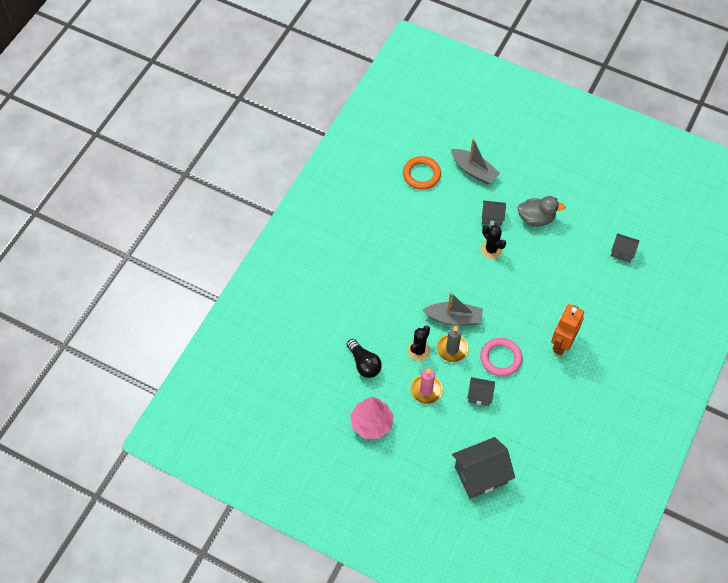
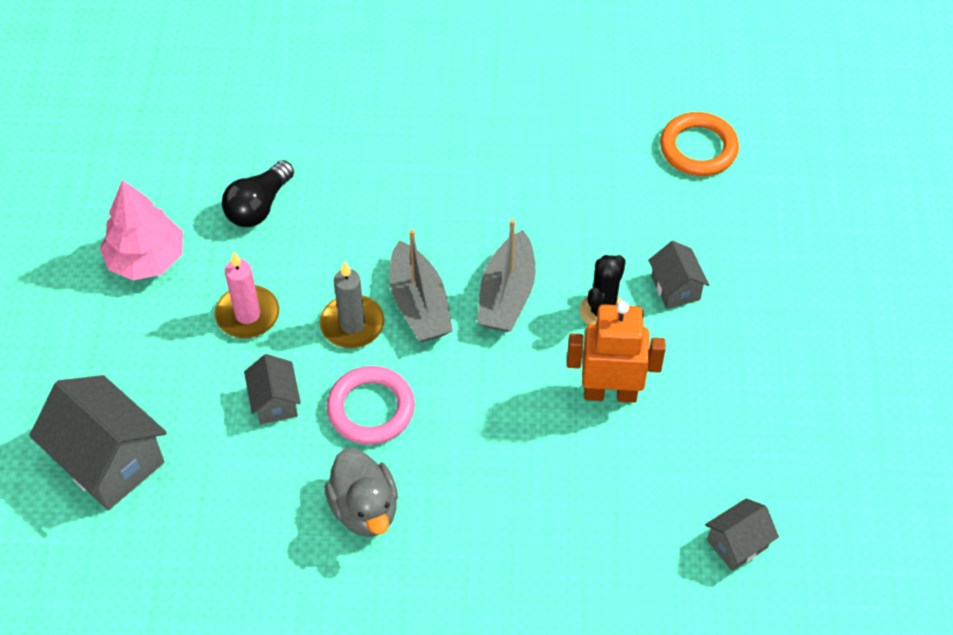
camera: 65 degrees right, 5 degrees down
black cactus [408,326,431,361] -> none
grey boat [451,138,500,185] -> grey boat moved to [477,219,536,332]
grey duck [517,196,565,227] -> grey duck moved to [324,448,398,537]
orange robot [551,304,584,355] -> orange robot moved to [567,301,666,403]
grey house [611,233,639,262] -> grey house turned 60 degrees clockwise [705,498,779,571]

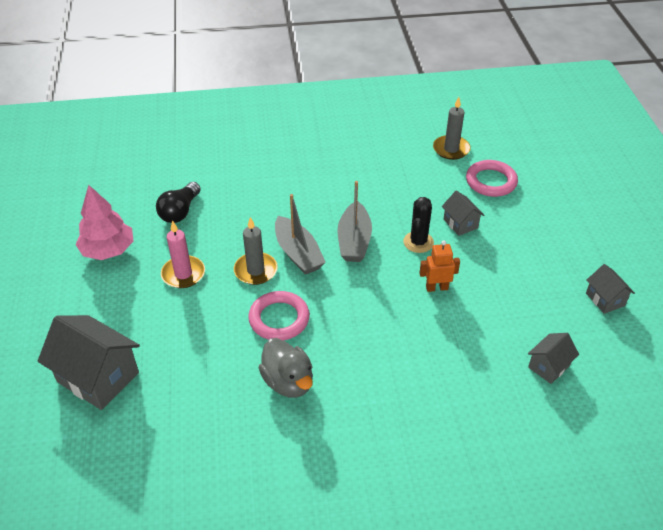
camera: 10 degrees left, 10 degrees down
grey house [244,354,301,424] -> grey house moved to [586,264,635,314]
orange robot [567,301,666,403] -> orange robot [419,241,460,292], size x0.61
orange ring [660,112,739,176] -> grey candle [433,97,471,160]
none -> pink ring [466,160,518,197]

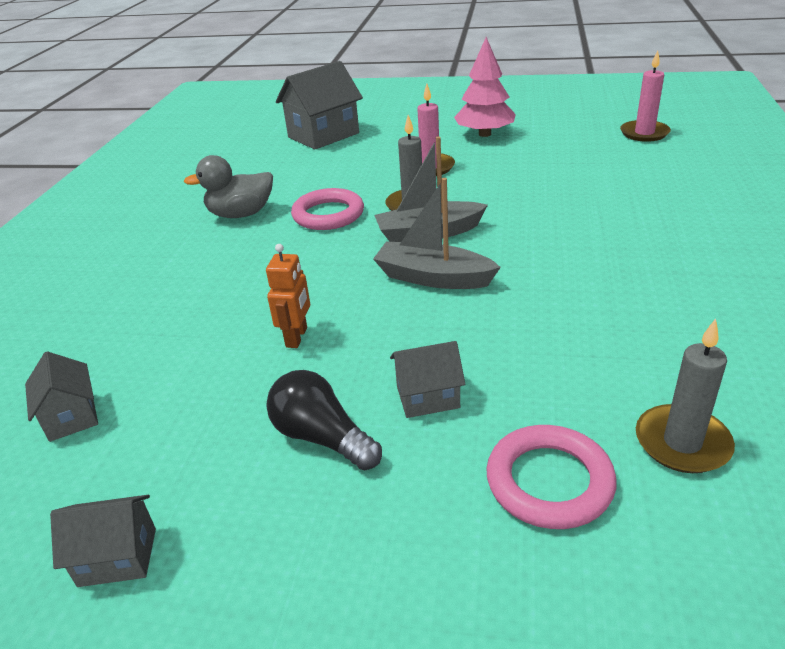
camera: 110 degrees right, 10 degrees down
black light bulb [156,182,201,223] -> black light bulb moved to [266,370,382,470]
black cactus [403,197,434,253] -> none
none -> pink candle [620,50,671,142]

